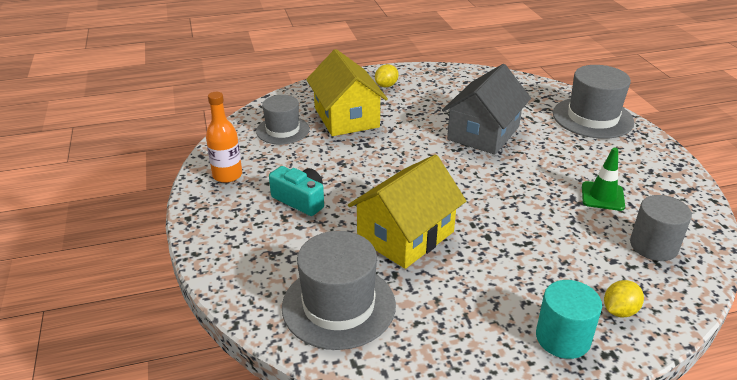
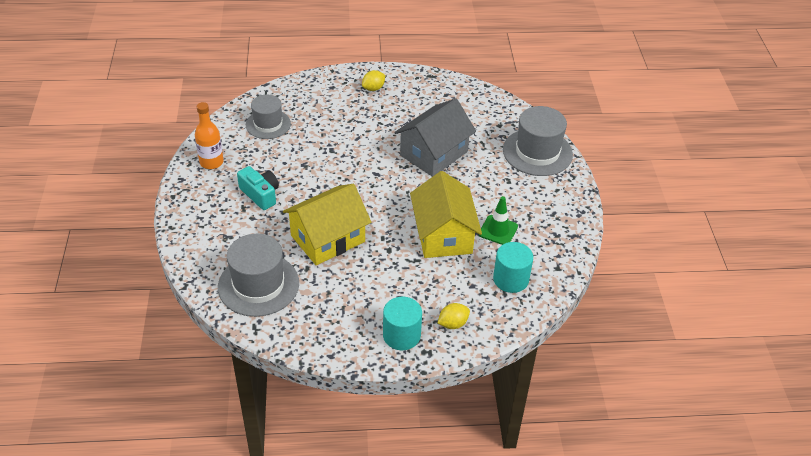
camera: 10 degrees right, 10 degrees up
yellow house [306,49,388,136] -> yellow house moved to [410,171,482,258]
grey cylinder [630,195,692,261] -> turquoise cylinder [493,242,533,293]

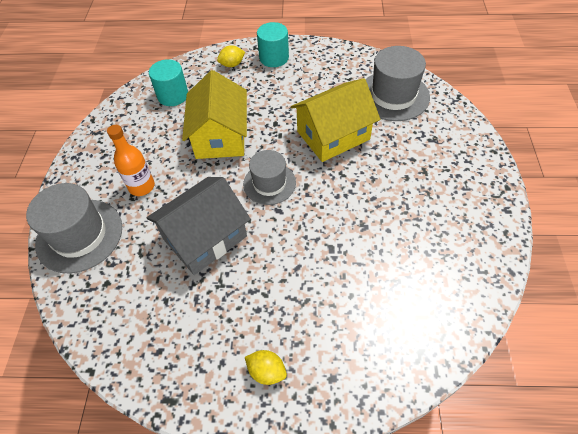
camera: 170 degrees left, 10 degrees up
orange bottle [195,102,224,169] -> orange bottle moved to [107,125,155,196]
turquoise camera [237,166,279,210] -> none
grey hat [246,95,291,139] -> grey hat moved to [243,150,296,205]
yellow lemon [362,70,385,91] -> yellow lemon turned 60 degrees clockwise [245,350,287,385]
green traffic cone [479,196,518,245] -> none

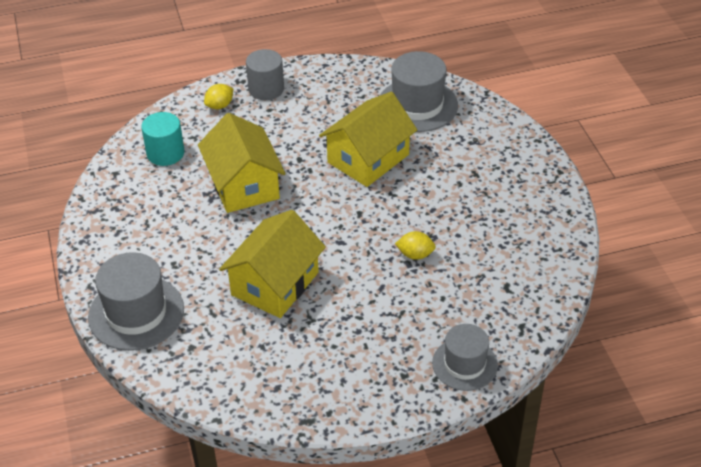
camera: 20 degrees left, 10 degrees down
orange bottle [107,125,155,196] -> none
grey house [147,177,251,275] -> yellow house [219,210,326,318]
grey hat [243,150,296,205] -> grey hat moved to [432,324,498,391]
yellow lemon [245,350,287,385] -> yellow lemon moved to [395,231,436,260]
turquoise cylinder [257,22,289,67] -> grey cylinder [246,49,284,100]

